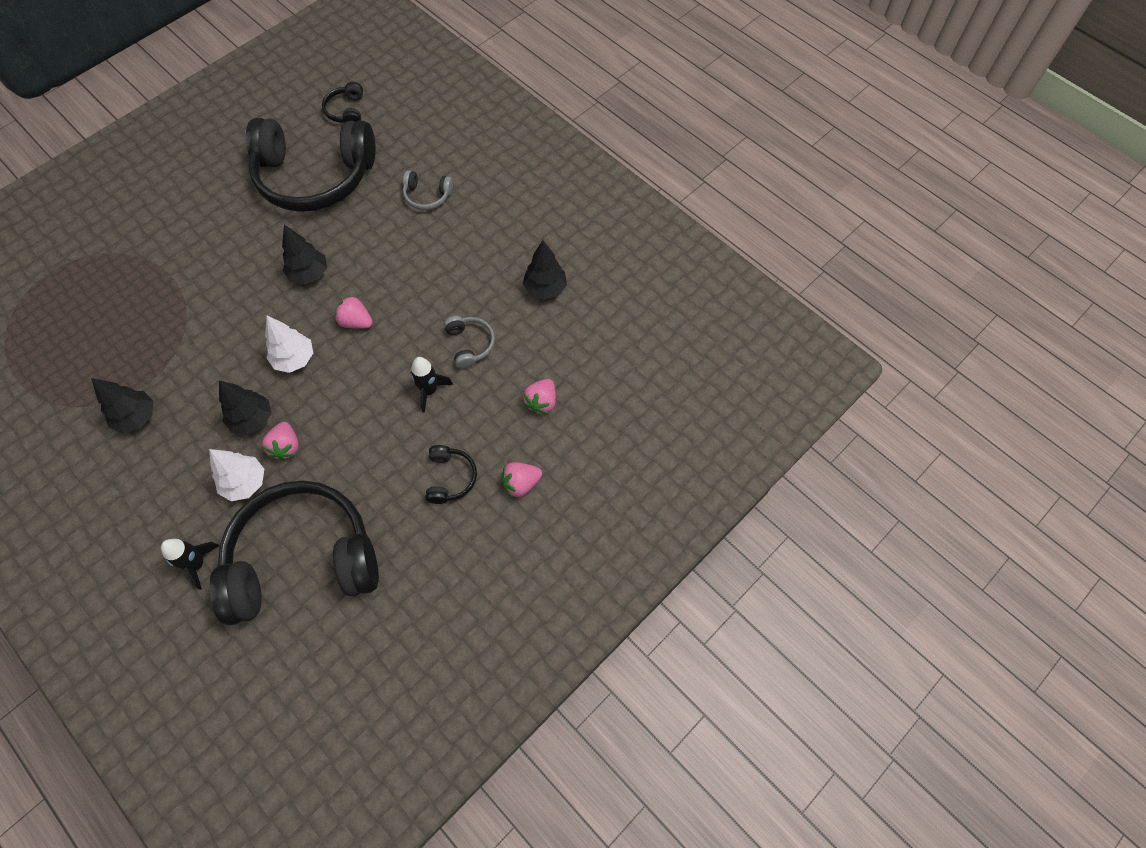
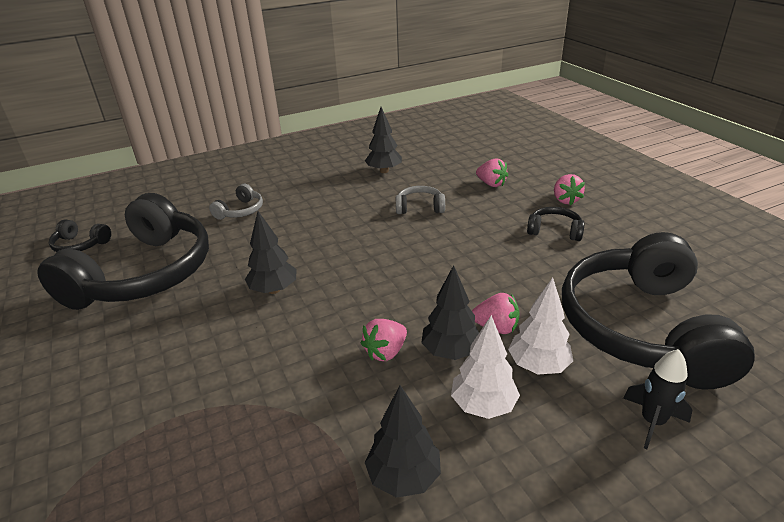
camera: 70 degrees left, 30 degrees down
white tree [265,315,313,373] -> white tree moved to [451,315,520,419]
pink strawberry [335,295,373,329] -> pink strawberry moved to [361,319,407,361]
black rocket [411,357,453,413] -> none

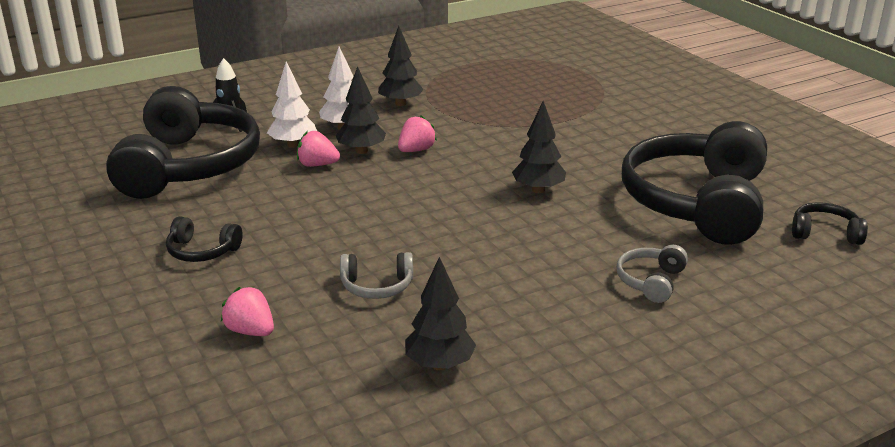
camera: 175 degrees right, 5 degrees down
pink strawberry [554,174,585,205] -> none

